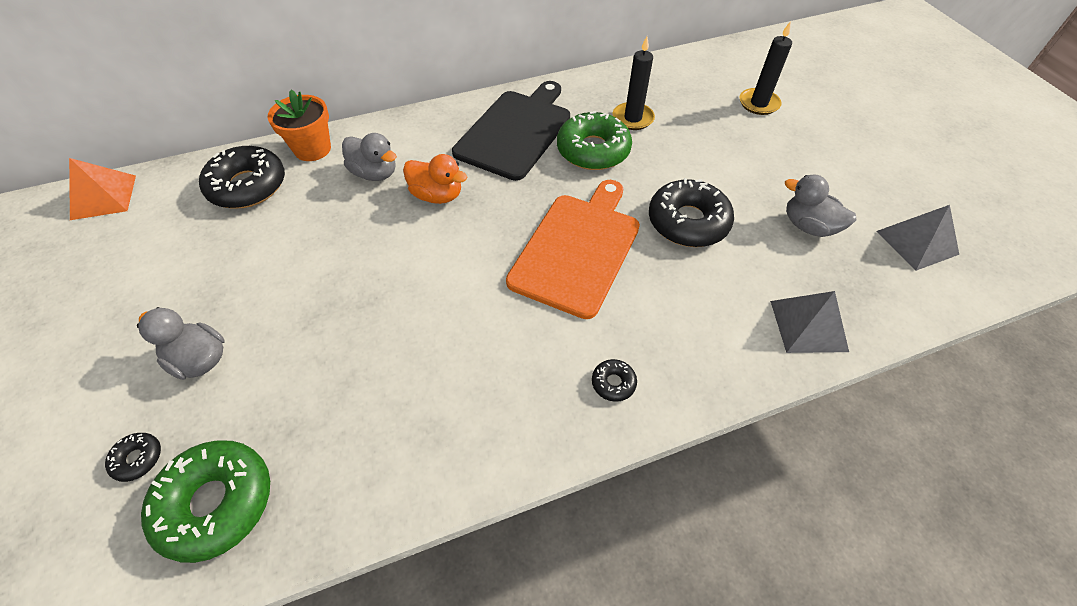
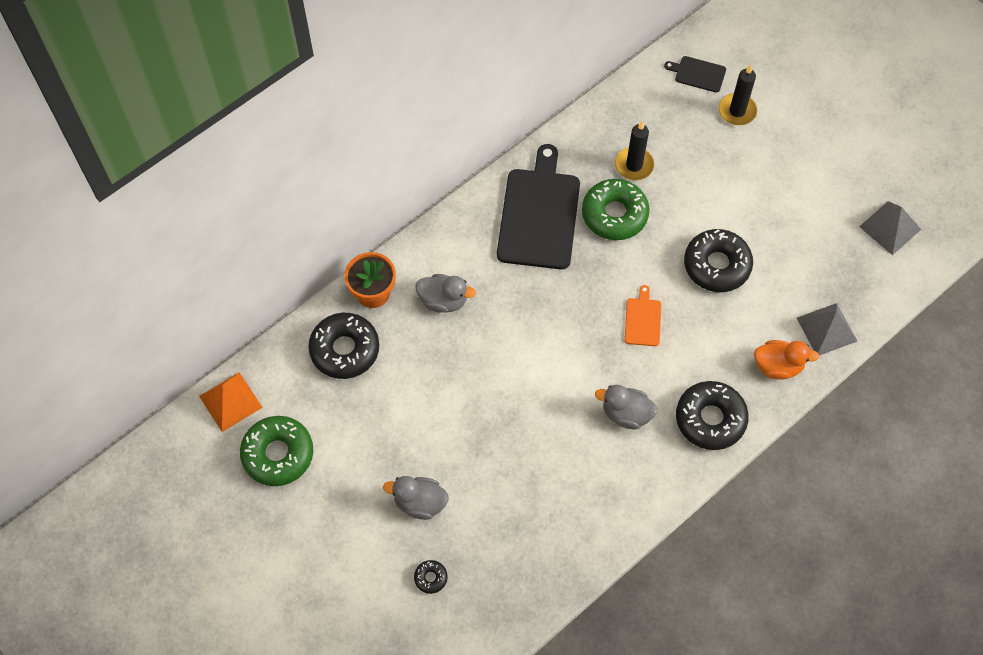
camera: 20 degrees left, 10 degrees up
green donut [141,441,270,563] -> green donut moved to [240,416,313,486]
orange duck [403,154,467,204] -> orange duck moved to [754,340,819,380]
orange cutting board [506,180,640,319] -> orange cutting board [625,285,661,346], size x0.46
black donut [592,359,637,402] -> black donut [676,381,749,450], size x2.25
grey duck [785,174,856,237] -> grey duck moved to [595,385,657,429]
none -> black cutting board [664,56,726,93]

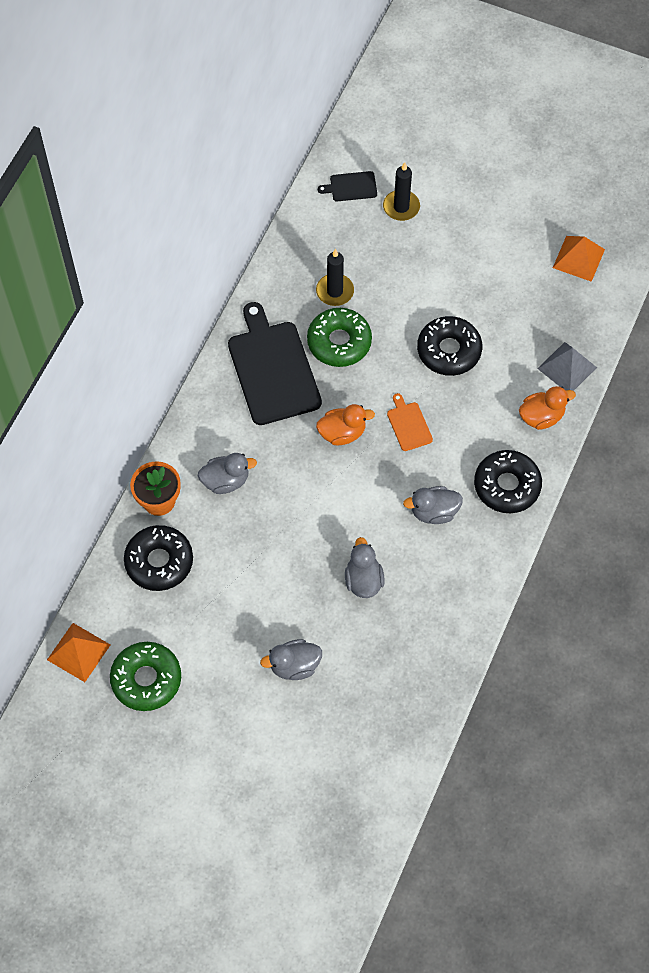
camera: 25 degrees left, 0 degrees up
black donut [414,560,448,594] -> none
grey pyramid [859,201,921,255] -> orange pyramid [553,236,605,282]
none -> orange duck [316,404,375,445]
none -> grey duck [345,537,385,598]

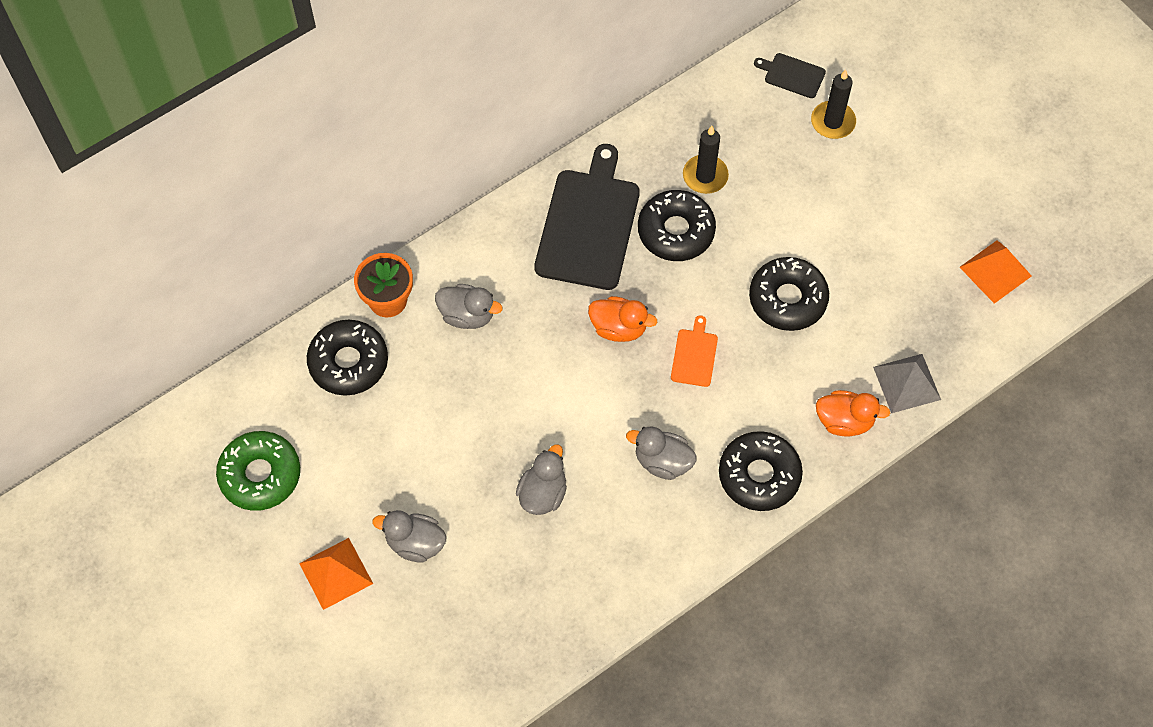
camera: 30 degrees right, 0 degrees up
orange pyramid [47,623,110,682] -> orange pyramid moved to [299,538,373,610]
green donut [307,308,372,367] -> black donut [638,190,716,261]

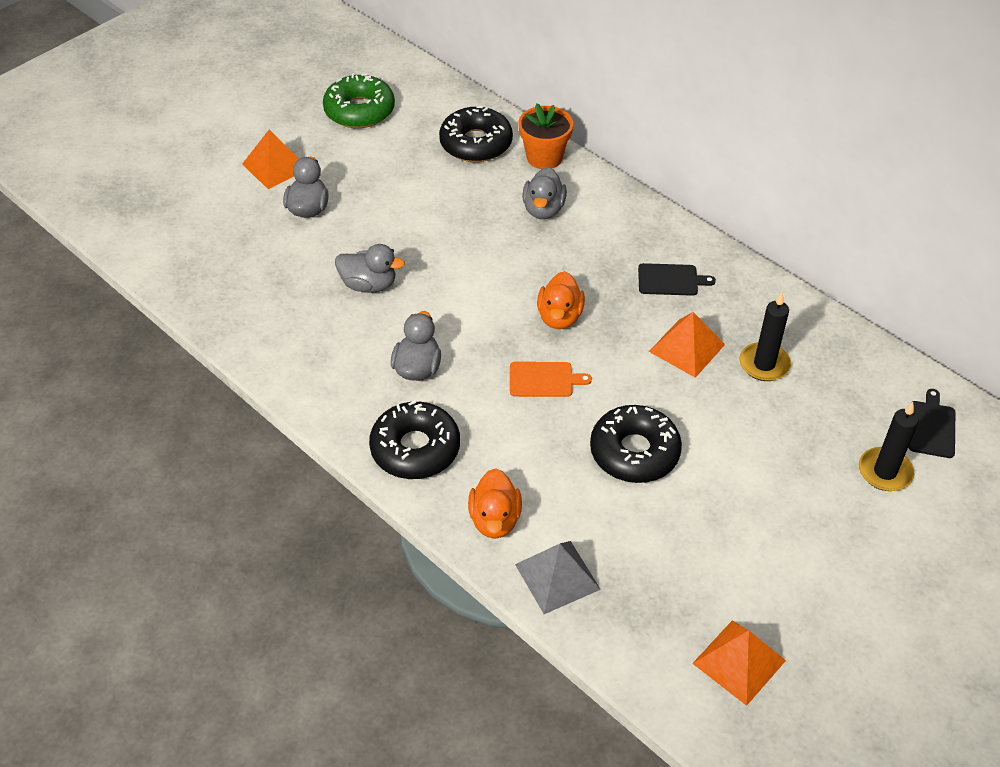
camera: 80 degrees right, 15 degrees down
black cutting board [534,144,640,290] -> black cutting board [638,263,716,296], size x0.46
black donut [638,190,716,261] -> orange pyramid [649,312,725,378]

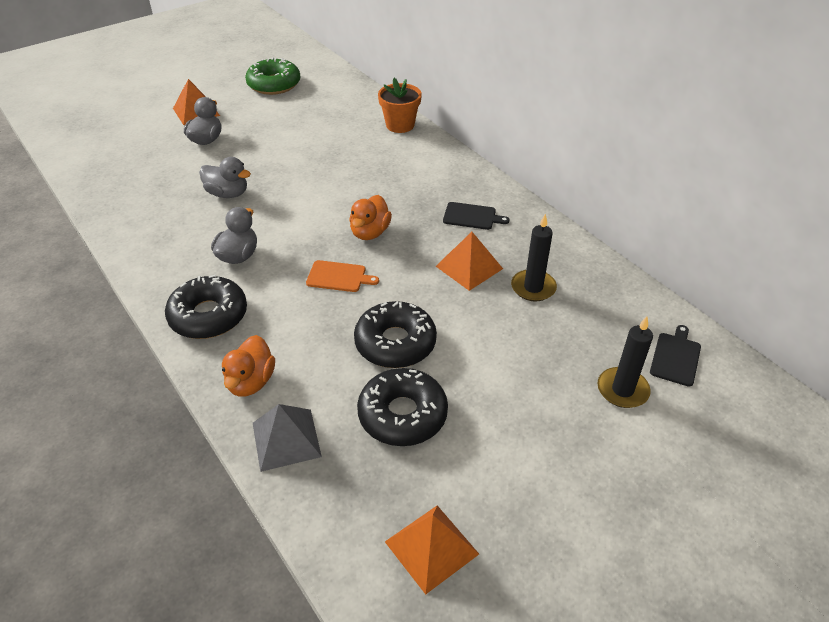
camera: 10 degrees right, 5 degrees down
black donut [439,106,513,162] -> black donut moved to [357,368,448,446]
grey duck [522,167,567,219] -> none

